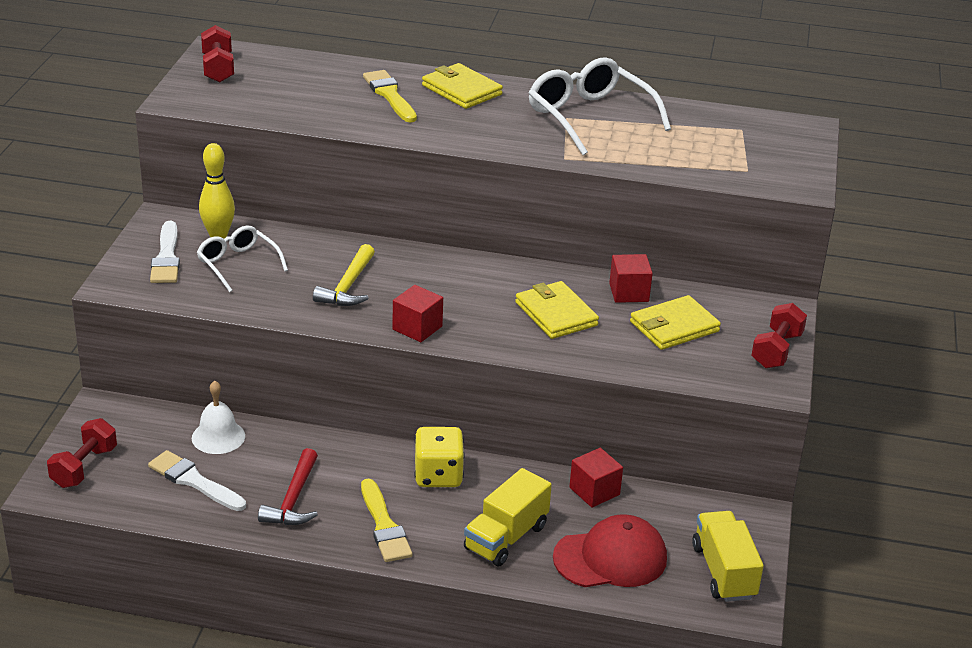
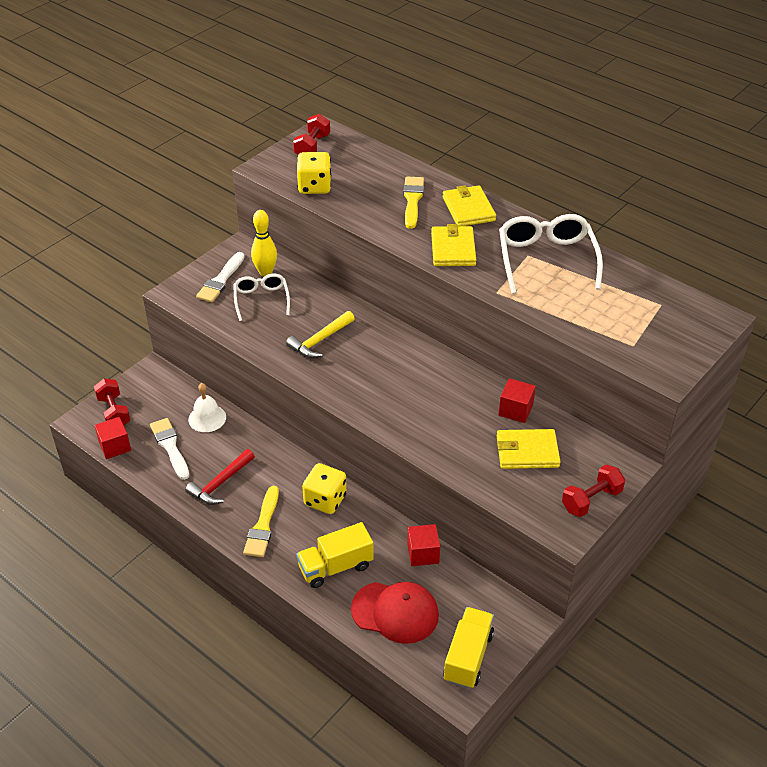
camera: 30 degrees right, 10 degrees up
red dumbbell [47,418,117,488] -> red dumbbell turned 75 degrees counterclockwise [94,379,130,425]
red cube [392,285,443,342] -> red cube moved to [94,417,131,459]
yellow wallet [515,281,599,339] -> yellow wallet moved to [431,224,476,266]
none -> yellow dice [297,152,331,194]

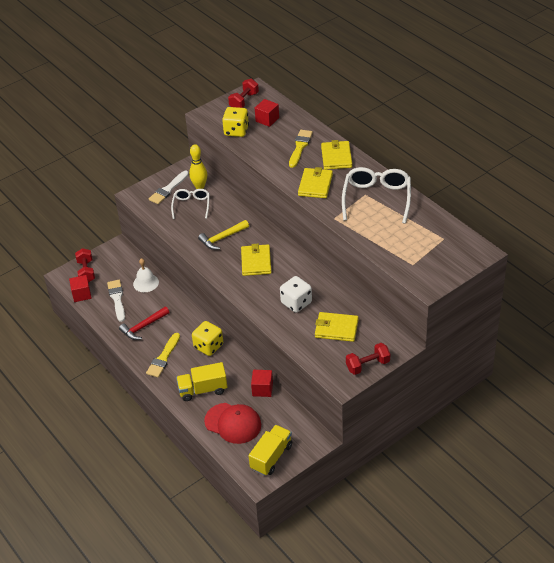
camera: 15 degrees right, 0 degrees up
red cube [499,378,536,423] -> red cube moved to [255,99,279,127]
none -> yellow wallet [241,244,272,276]
none -> white dice [280,276,312,313]

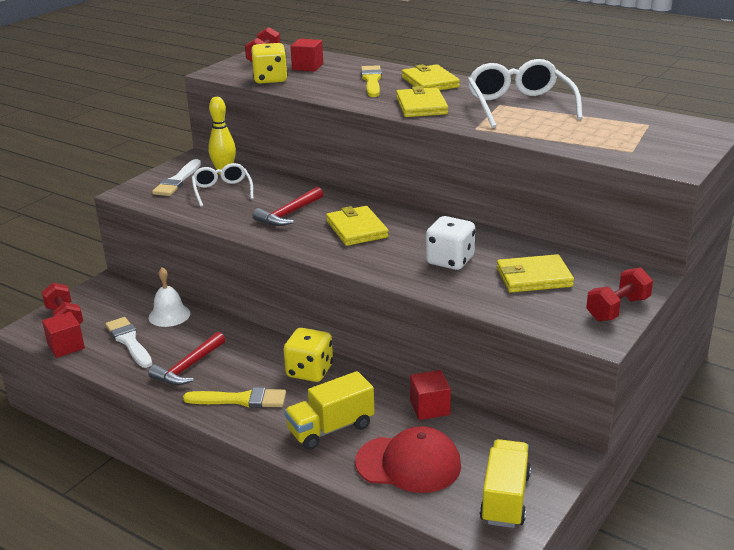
camera: 20 degrees left, 15 degrees down
yellow brush [146,333,180,378] -> yellow brush turned 90 degrees counterclockwise [183,387,286,408]
yellow hammer [198,220,249,250] -> red hammer [253,187,323,226]

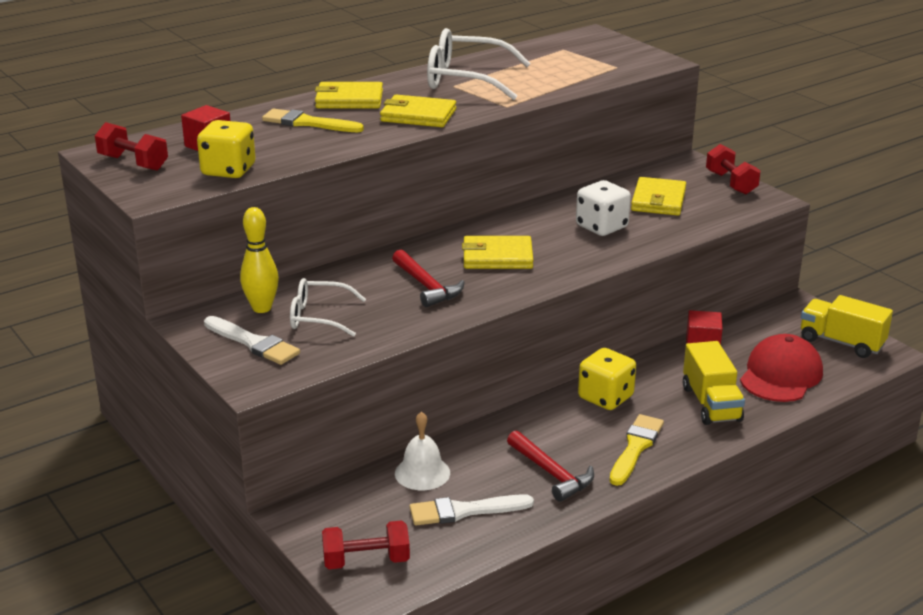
camera: 70 degrees left, 0 degrees up
red cube [42,311,85,358] -> none

